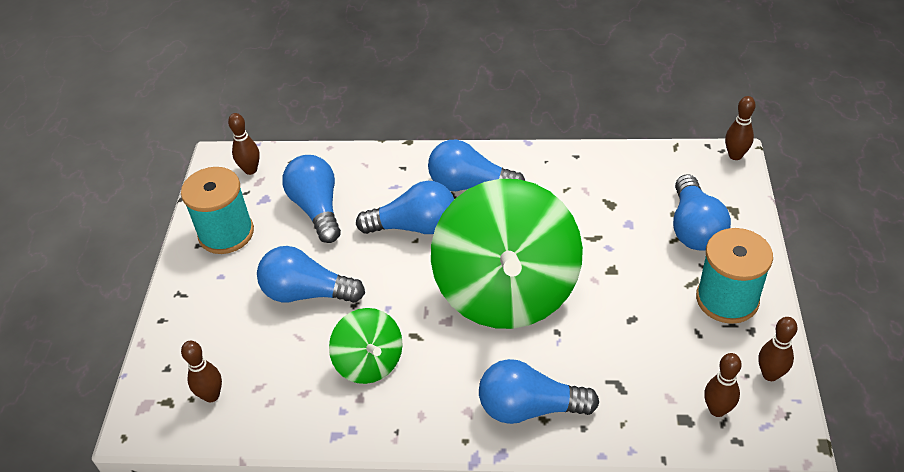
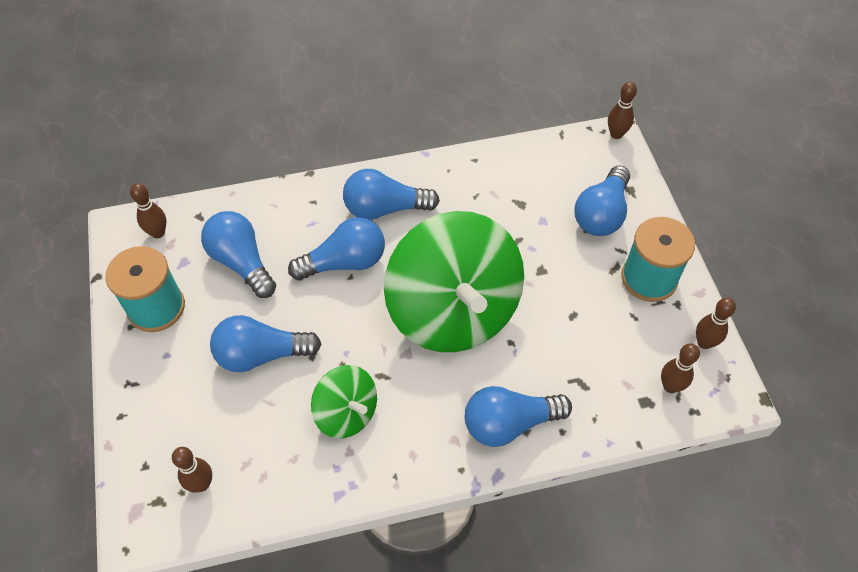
camera: 20 degrees left, 10 degrees up
blue light bulb [673,174,731,251] -> blue light bulb turned 45 degrees clockwise [575,165,630,236]

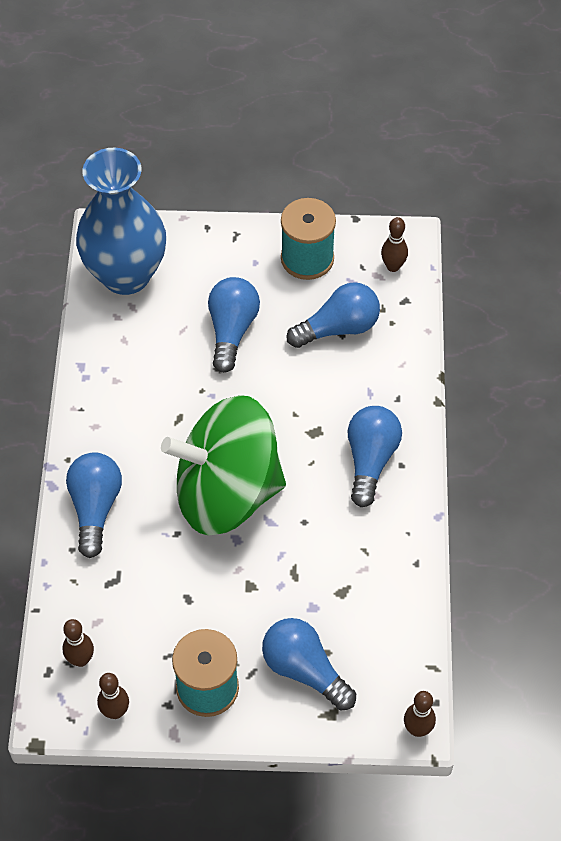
camera: 105 degrees right, 0 degrees up
brown bowling pin [172,447,212,493] -> blue vase [76,148,166,295]
blue light bulb [288,217,385,280] -> none
green spinning top [311,365,377,438] -> none

